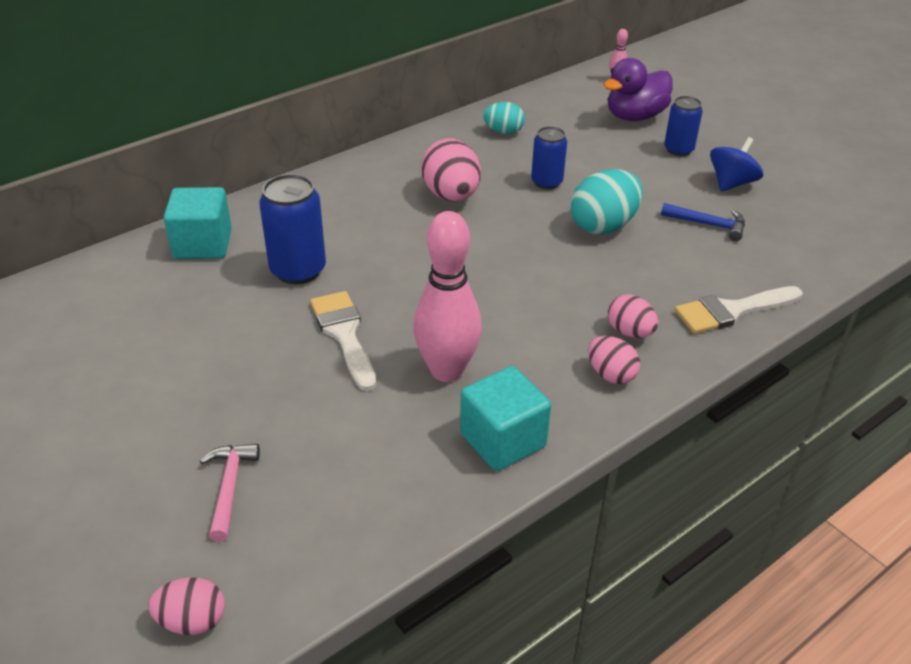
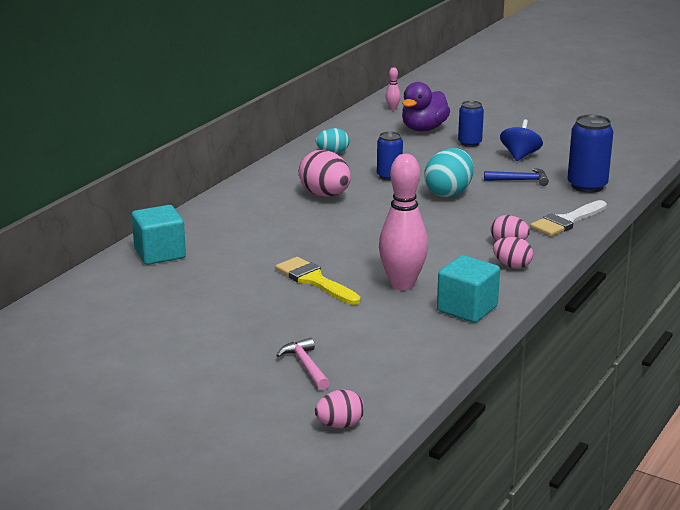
camera: 20 degrees left, 15 degrees down
blue can [259,174,326,284] -> blue can moved to [567,114,613,193]
white brush [310,291,376,391] -> yellow brush [275,257,361,305]

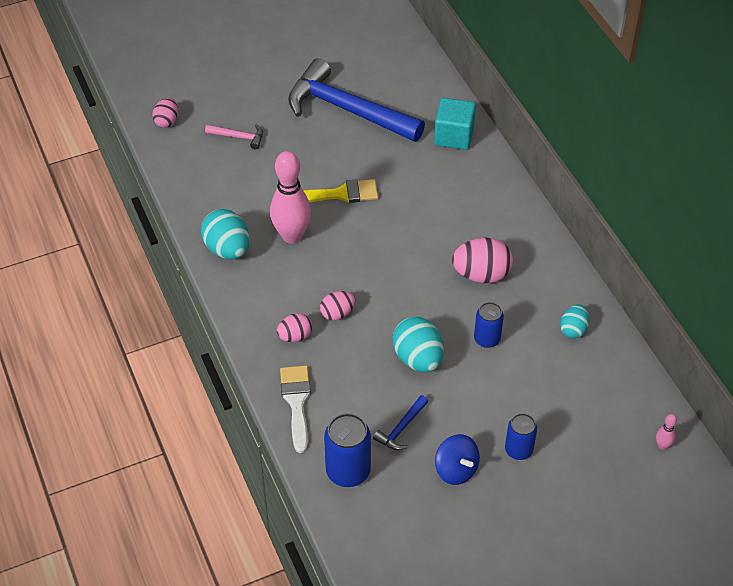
camera: 125 degrees right, 25 degrees up
purple duck [402,82,450,131] -> none
turquoise cube [437,255,500,323] -> turquoise egg [201,209,250,260]
pink egg [493,237,533,268] -> pink egg moved to [320,291,355,321]
none -> blue hammer [288,58,425,142]

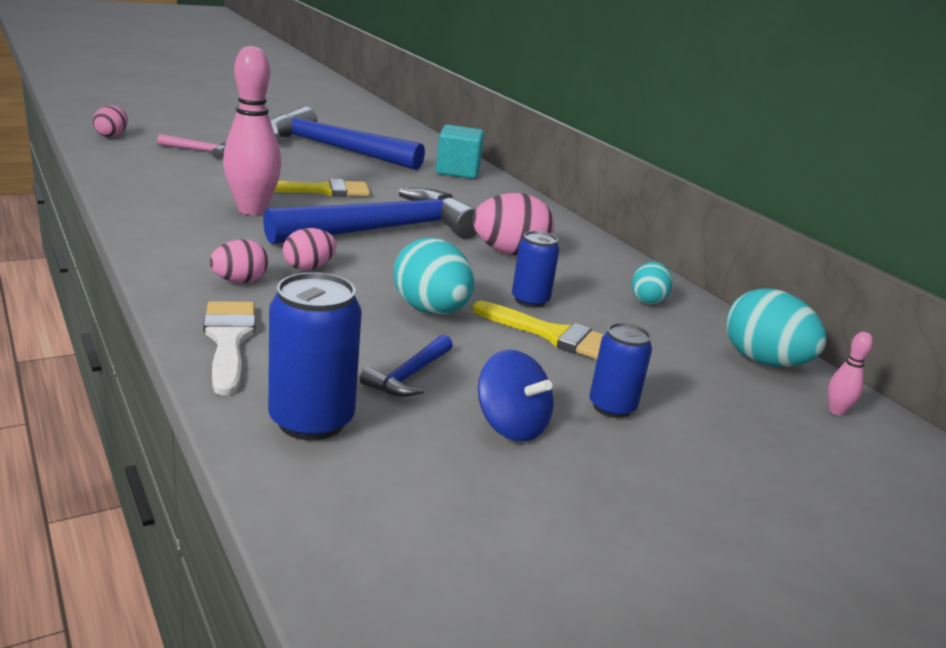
camera: 10 degrees left, 25 degrees down
turquoise egg [201,209,250,260] -> turquoise egg moved to [726,288,826,367]
none -> blue hammer [263,188,477,244]
none -> yellow brush [472,301,604,360]

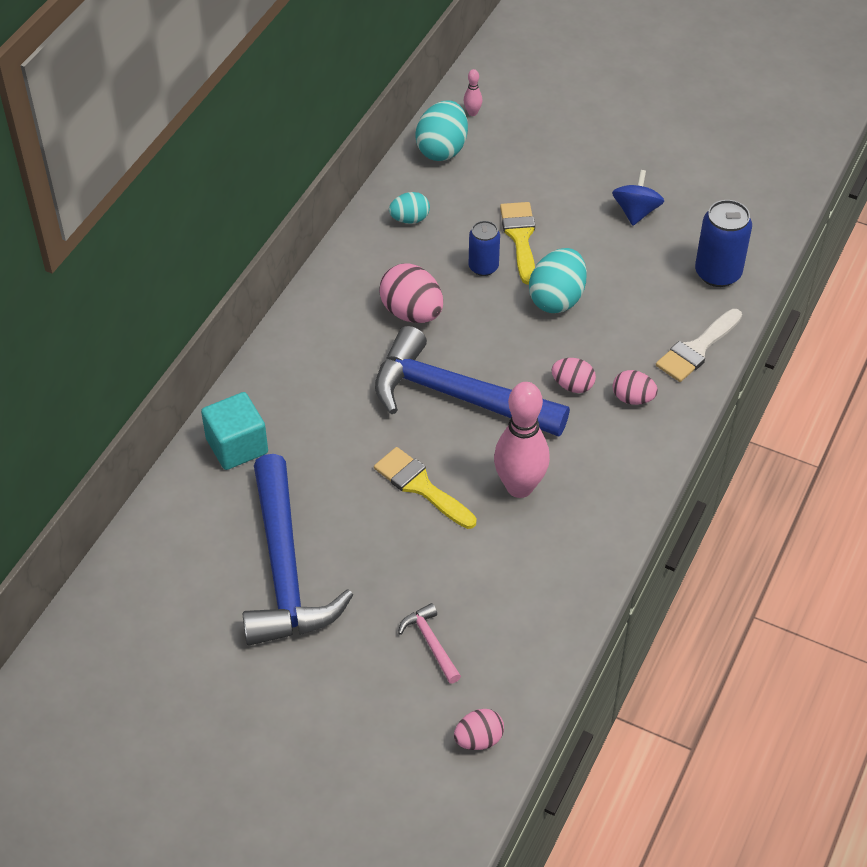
camera: 120 degrees left, 25 degrees up
blue hammer [360,335,453,397] -> none
blue can [589,323,652,418] -> none

